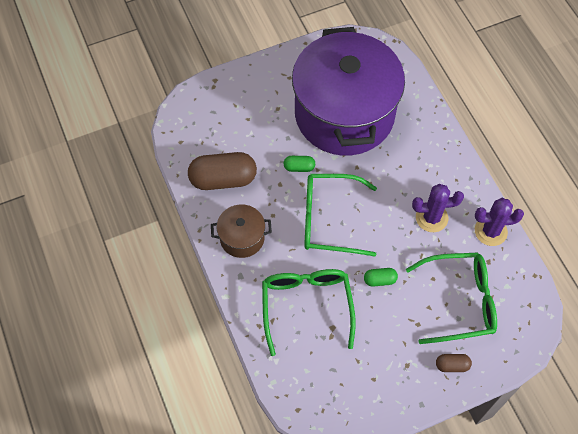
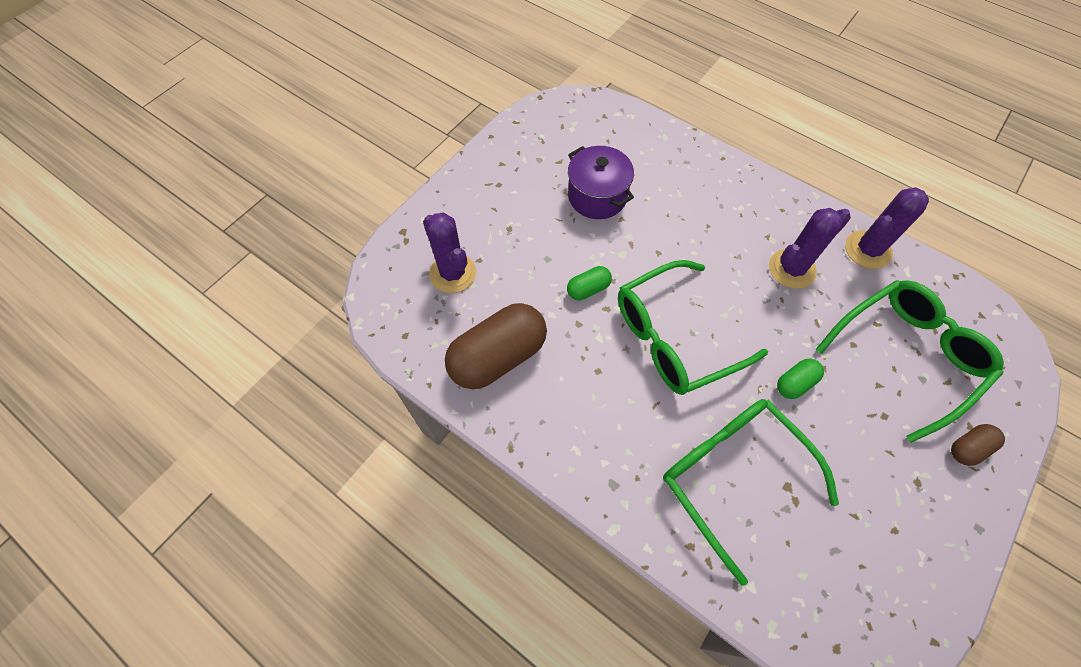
camera: 30 degrees left, 0 degrees up
brown pot [211,205,272,258] -> none
purple pot [292,27,405,156] -> purple pot [568,146,634,219], size x0.42
none -> purple cactus [423,212,476,293]

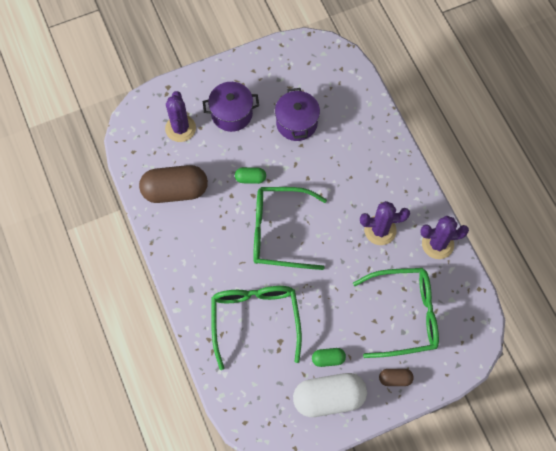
camera: 30 degrees right, 5 degrees up
green capsule [777,359,824,399] -> green capsule moved to [312,348,346,367]
none -> purple pot [203,82,259,132]
none -> white capsule [293,373,367,417]

